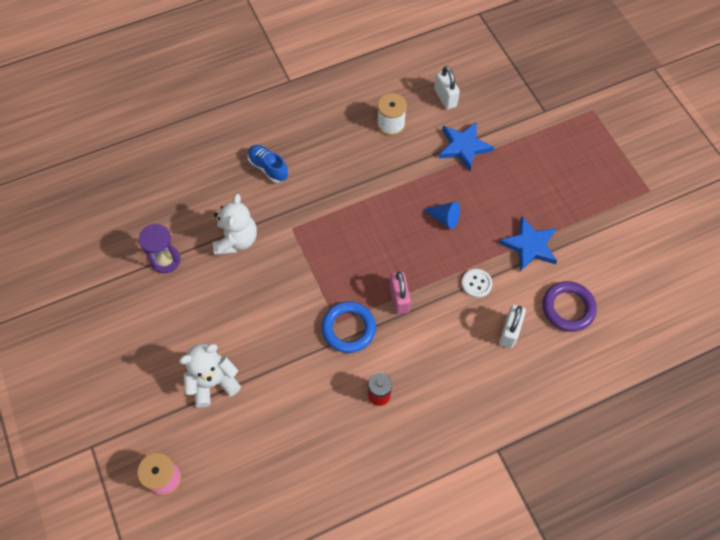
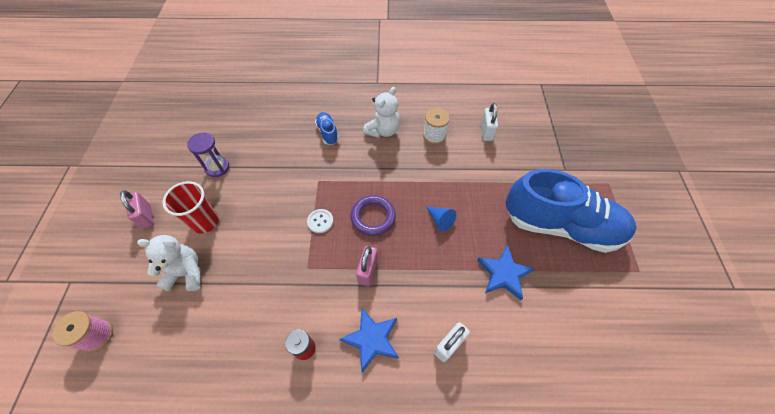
camera: 25 degrees right, 5 degrees down
white teddy bear [213,194,257,255] -> white teddy bear moved to [363,87,400,138]
blue ring [322,301,376,353] -> none
blue star [439,121,494,171] -> blue star moved to [339,308,399,373]
white button [462,269,492,298] -> white button moved to [307,209,333,233]
purple ring [543,281,597,332] -> purple ring moved to [351,195,396,236]
none -> pink padlock [120,190,154,229]
none -> red cup [162,181,219,234]
none -> blue shoe [505,169,637,253]

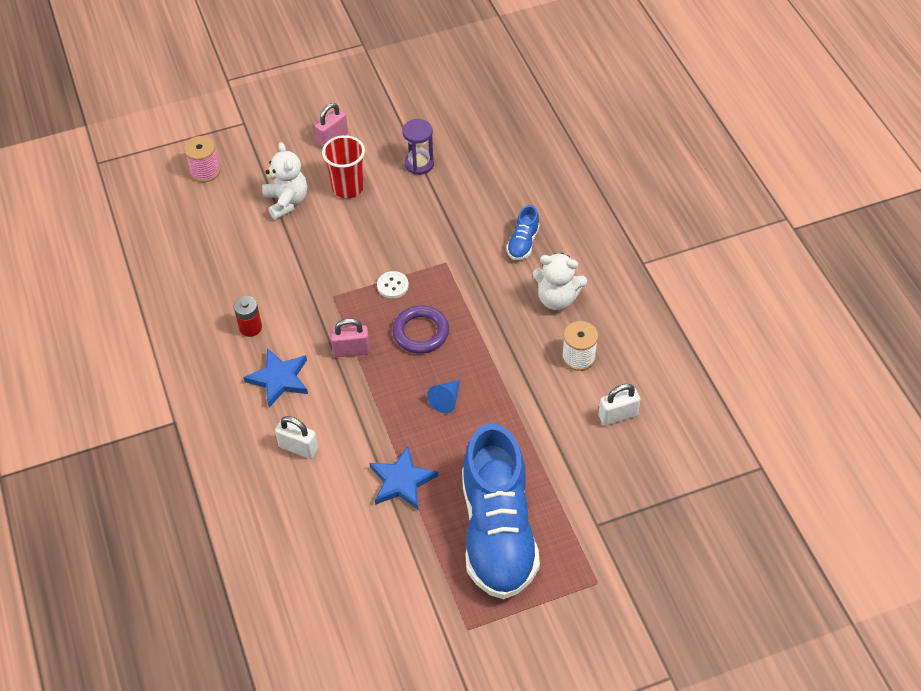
camera: 70 degrees right, 5 degrees down
blue shoe [315,112,339,145] -> blue shoe turned 150 degrees clockwise [507,205,540,260]

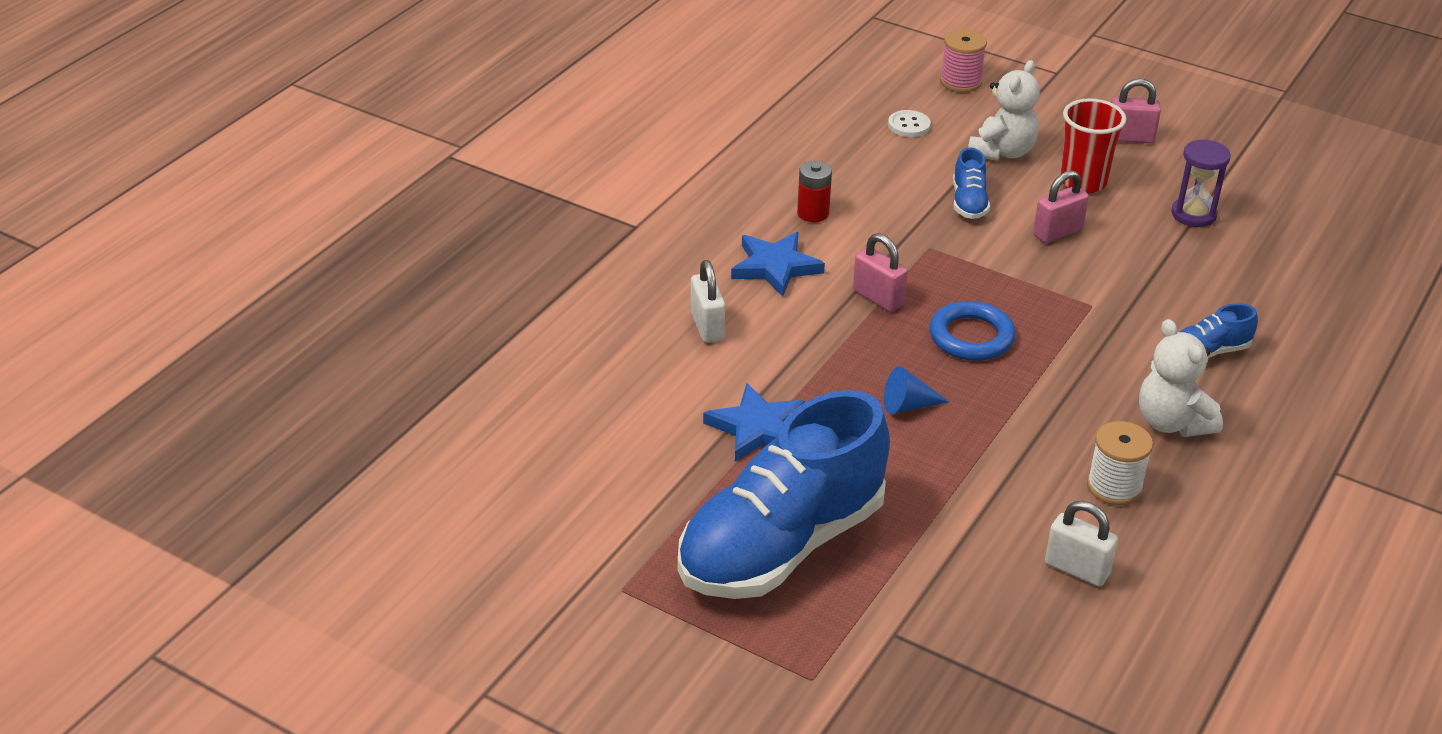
camera: 50 degrees right, 15 degrees down
white button [377,271,409,298] -> white button moved to [888,110,931,137]
purple ring [392,306,449,354] -> blue ring [929,301,1016,361]
none -> blue shoe [953,147,990,219]
none -> pink padlock [1033,170,1089,243]

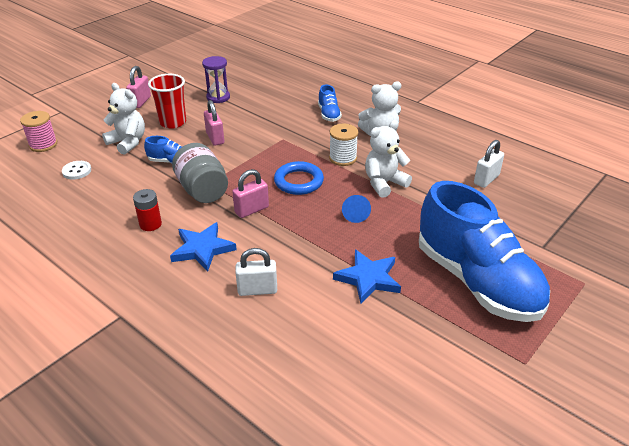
camera: 80 degrees left, 0 degrees up
white spool [1087,421,1153,506] -> white spool moved to [329,124,358,166]
none -> grey jar [172,143,228,203]
none -> white teddy bear [365,120,412,198]

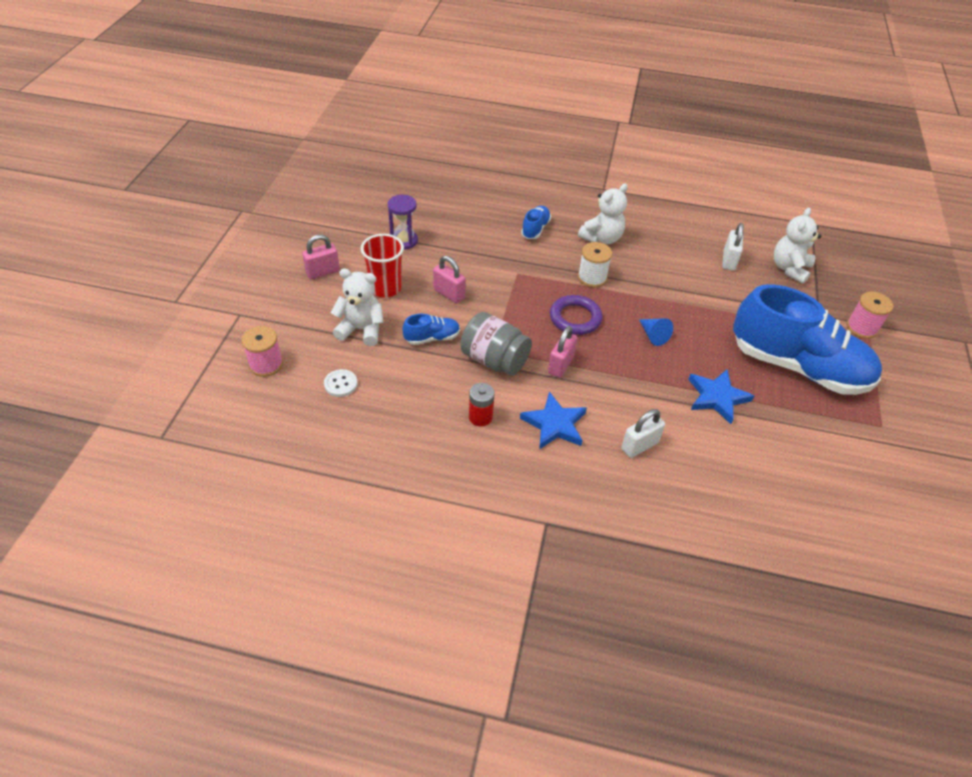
camera: 30 degrees left, 10 degrees up
pink padlock [126,66,151,108] -> pink padlock turned 75 degrees clockwise [302,234,340,279]
blue ring [274,161,324,195] -> purple ring [550,295,603,335]
blue shoe [318,85,342,122] -> blue shoe turned 120 degrees counterclockwise [521,206,551,239]
white teddy bear [365,120,412,198] -> white teddy bear moved to [773,208,821,284]
none -> pink spool [847,292,893,339]

